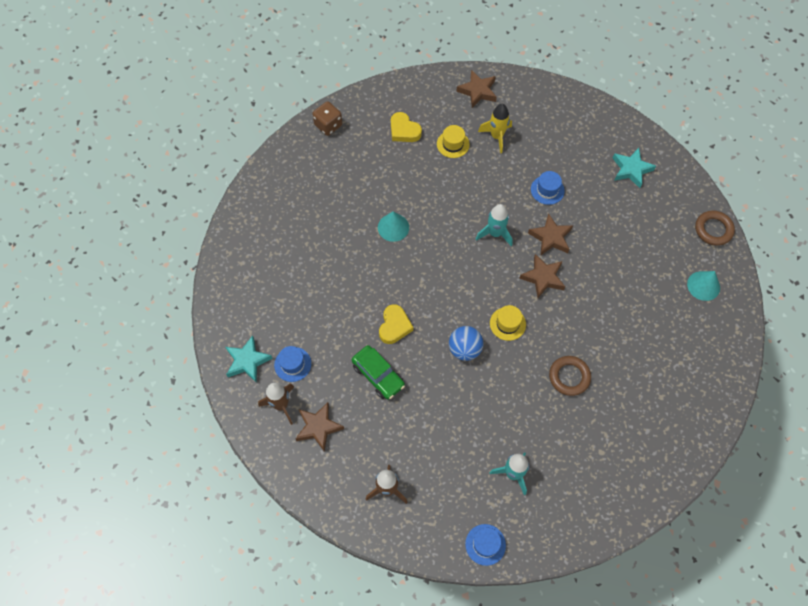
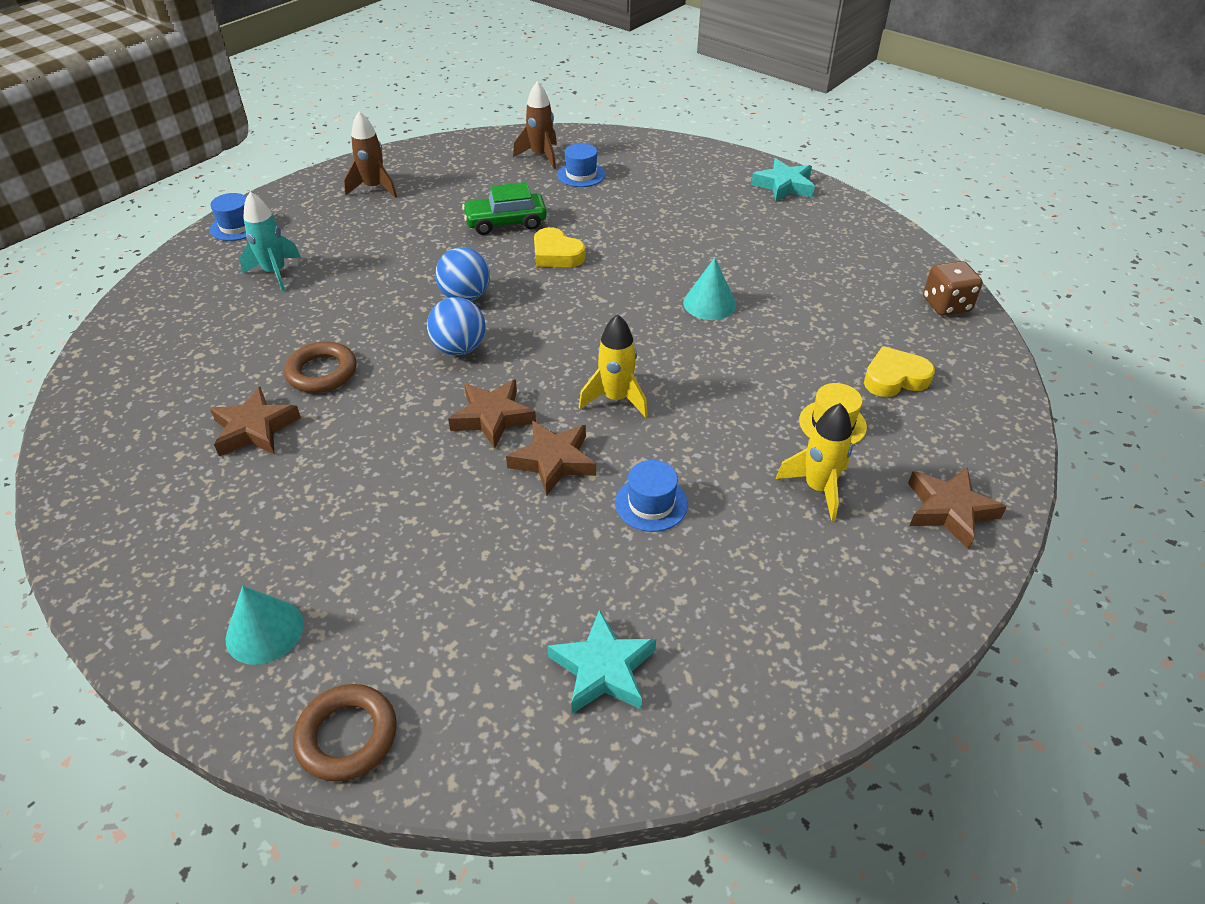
camera: 120 degrees right, 20 degrees down
turquoise star [226,335,273,383] -> turquoise star moved to [751,159,815,201]
brown star [295,402,344,452] -> brown star moved to [210,387,301,456]
turquoise rocket [476,204,512,246] -> yellow rocket [579,314,648,418]
yellow hat [490,305,526,341] -> blue ball [427,297,485,356]

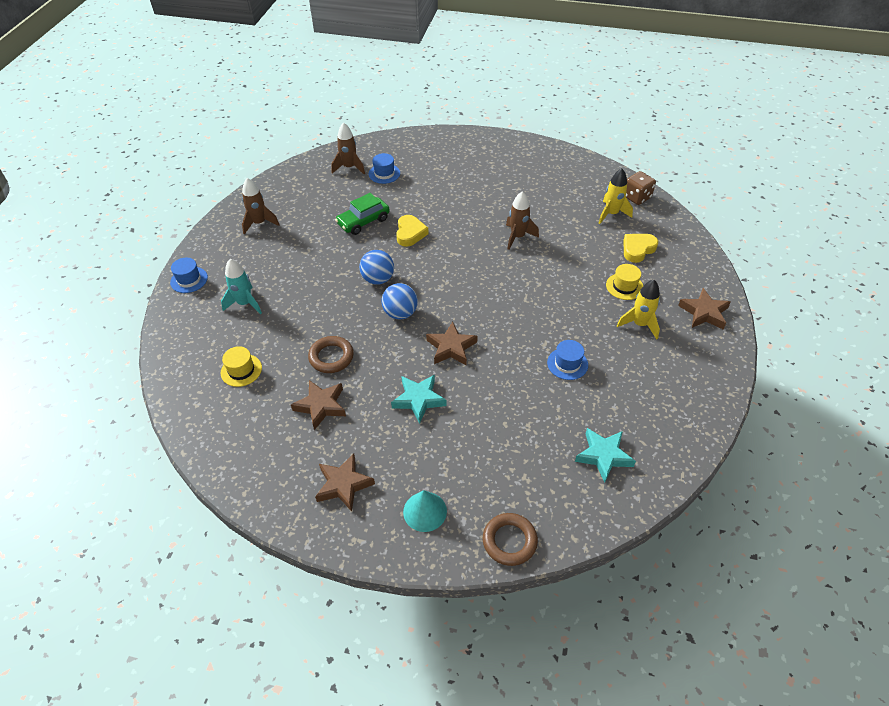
camera: 25 degrees left, 5 degrees up
brown star [506,421,596,496] -> brown star moved to [315,454,375,512]
yellow heart [534,227,586,267] -> yellow heart turned 105 degrees counterclockwise [396,215,429,247]
yellow rocket [579,314,648,418] -> yellow rocket moved to [599,168,633,224]
turquoise cone [683,258,736,320] -> brown rocket [506,191,539,250]
turquoise star [751,159,815,201] -> turquoise star moved to [391,375,446,424]
none -> yellow hat [221,346,262,387]

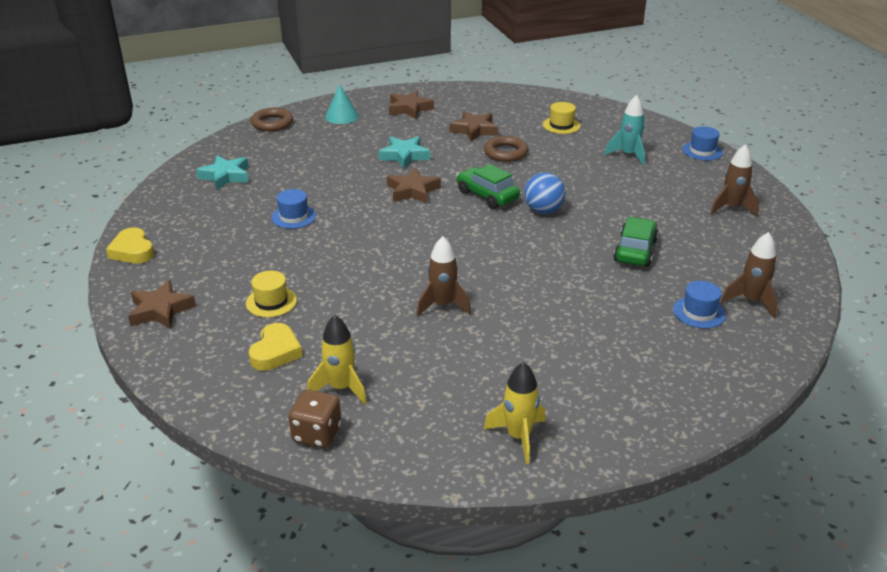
camera: 145 degrees right, 15 degrees down
blue ball [381,283,418,319] -> green car [456,164,520,209]
yellow heart [396,215,429,247] -> yellow heart moved to [106,227,154,264]
yellow rocket [617,280,660,339] -> yellow rocket moved to [484,362,545,464]

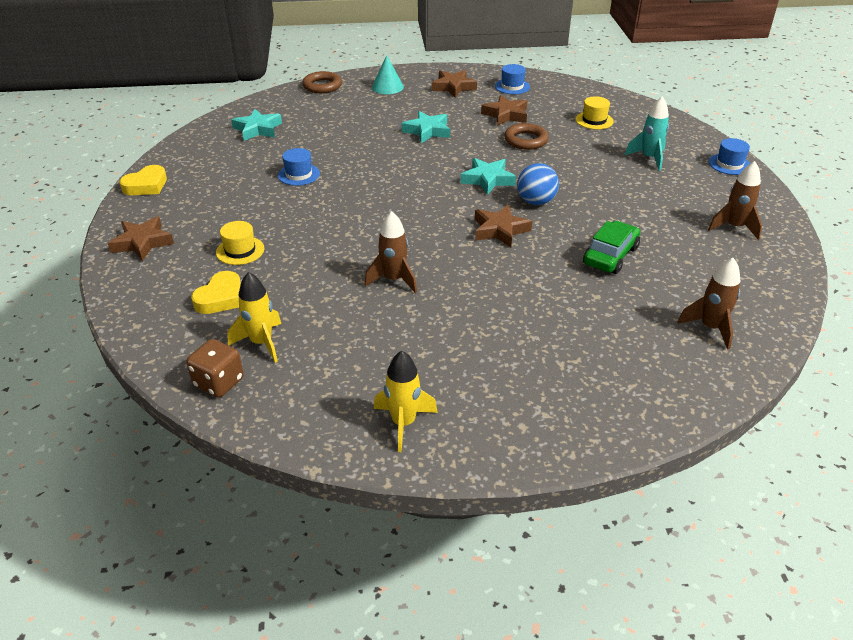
camera: 15 degrees right, 5 degrees up
yellow heart [106,227,154,264] -> yellow heart turned 120 degrees counterclockwise [119,165,167,195]
brown star [387,168,441,203] -> brown star moved to [475,204,532,247]
green car [456,164,520,209] -> turquoise star [461,158,516,195]
blue hat [673,281,726,328] -> blue hat moved to [495,64,530,94]

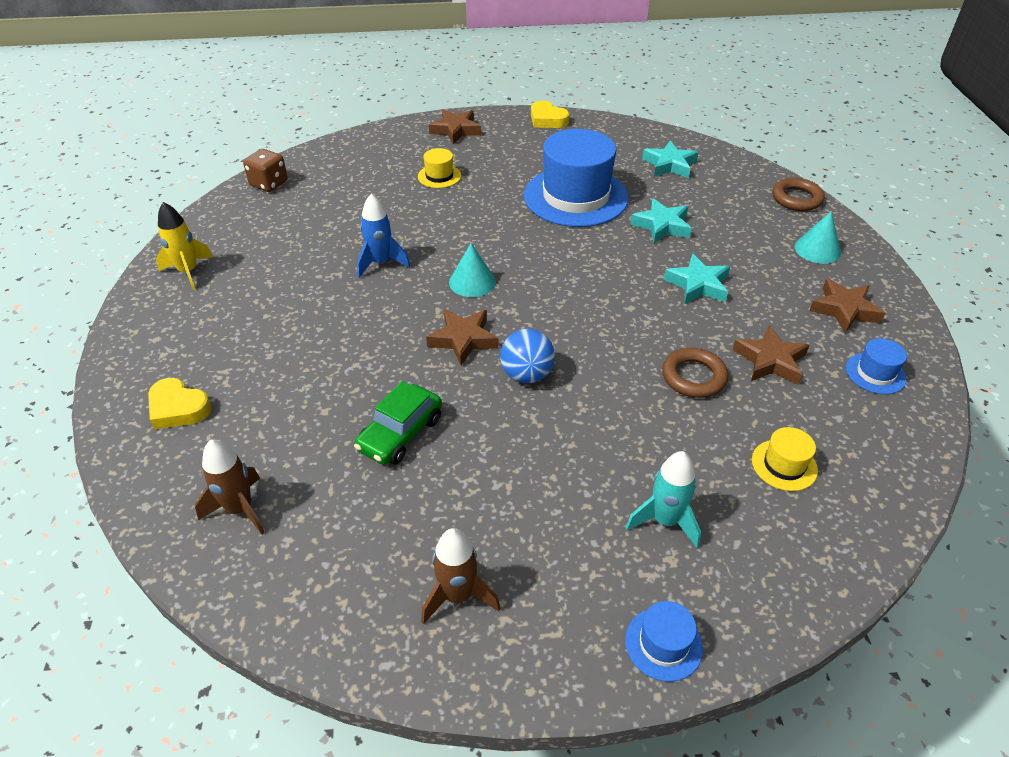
camera: 90 degrees right, 5 degrees up
yellow heart [191,271,241,314] -> yellow heart moved to [148,378,211,429]
yellow rocket [228,272,281,363] -> none
blue hat [278,148,320,186] -> blue hat [524,129,629,227], size x2.32
brown rocket [365,211,417,293] -> blue rocket [357,194,410,278]
turquoise star [461,158,516,195] -> turquoise star moved to [630,199,692,243]
green car [583,221,640,274] -> green car turned 90 degrees clockwise [354,381,442,465]
none -> turquoise cone [449,243,496,297]

